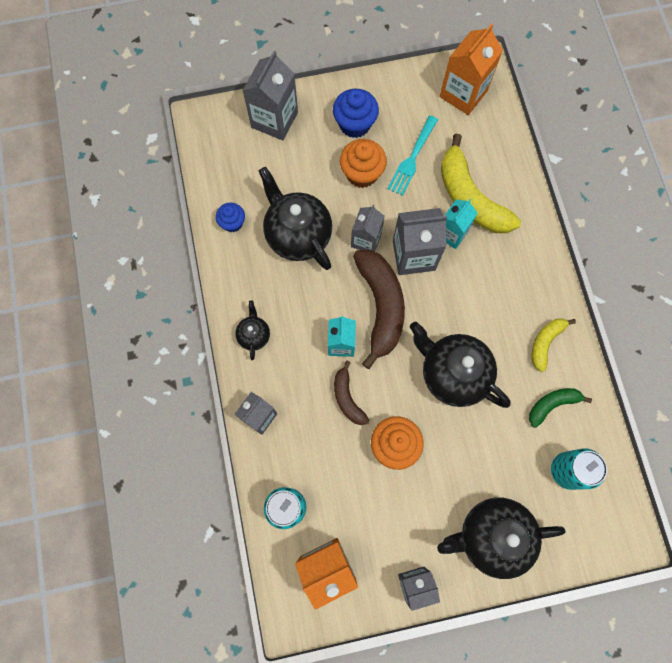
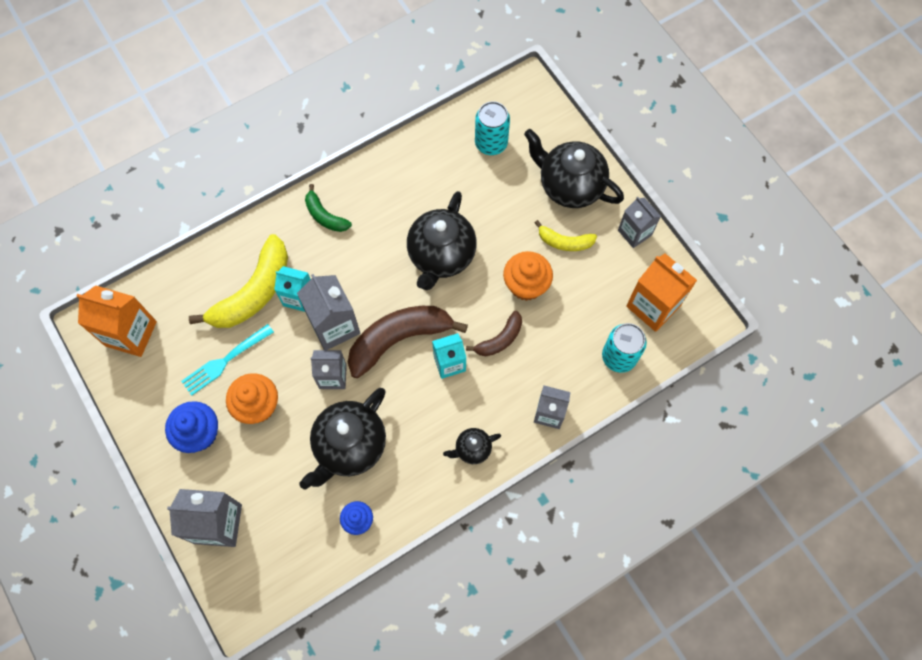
camera: 110 degrees left, 5 degrees down
turquoise fork [387,116,438,196] -> turquoise fork turned 135 degrees clockwise [181,324,274,396]
black teapot [437,498,565,579] -> black teapot turned 150 degrees clockwise [524,129,624,208]
green banana [529,388,592,428] -> green banana moved to [305,184,352,232]
yellow banana [532,318,576,372] -> yellow banana moved to [535,220,597,251]

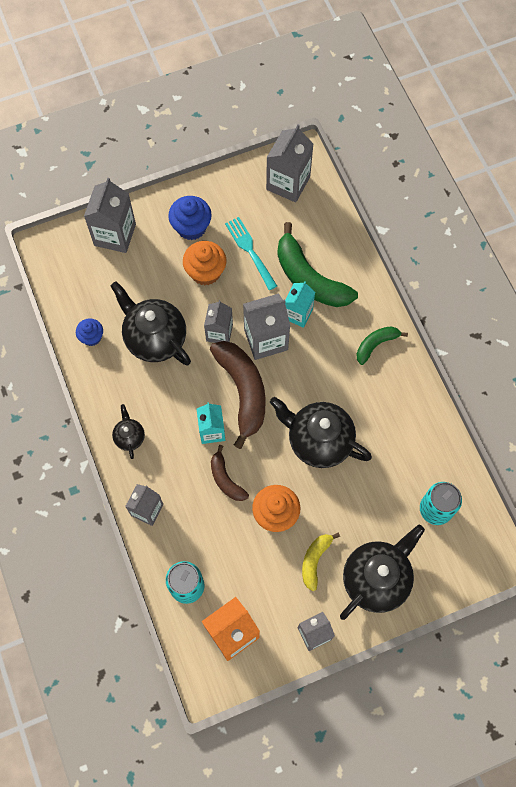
camera: 100 degrees right, 0 degrees up
orange carton [76,285,157,357] -> grey carton [266,125,314,202]
yellow banana [189,234,288,328] -> green banana [277,222,358,307]

